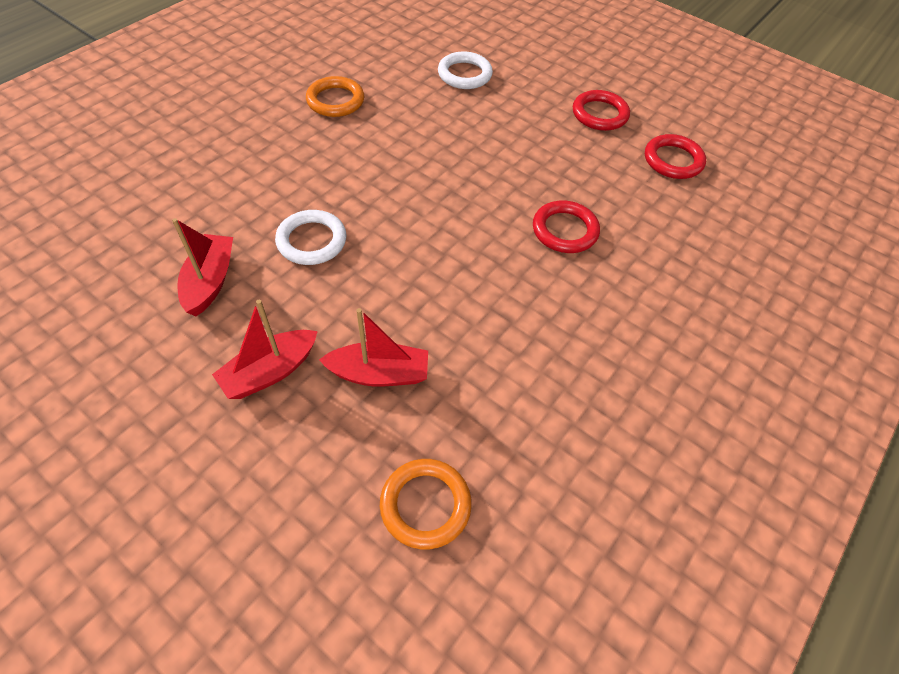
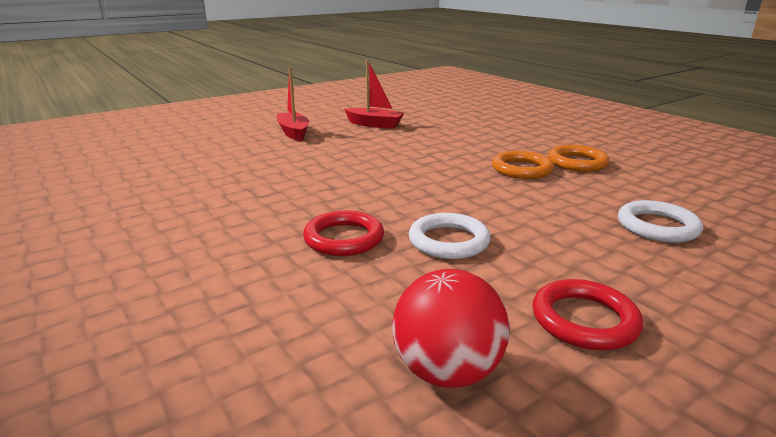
camera: 110 degrees right, 30 degrees down
white ring [275,210,346,265] -> white ring moved to [409,213,491,259]
red boat [319,308,428,387] -> none
orange ring [380,459,472,549] -> orange ring moved to [492,151,554,179]
red ring [645,134,706,179] -> red ball [392,269,509,388]

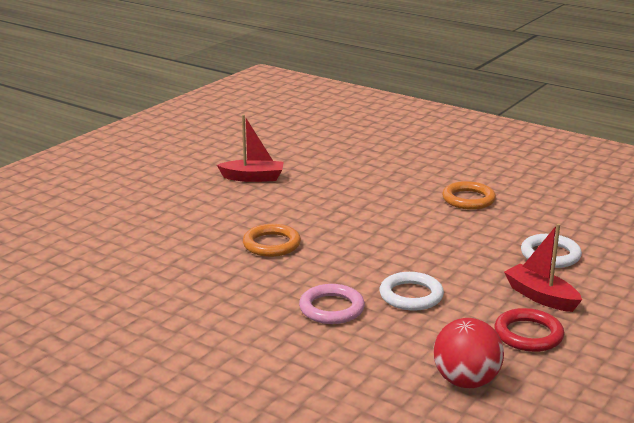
camera: 20 degrees left, 0 degrees up
red boat [277,67,309,141] -> red boat moved to [504,224,582,312]
red ring [303,210,384,256] -> pink ring [299,284,365,324]
orange ring [492,151,554,179] -> orange ring moved to [243,224,301,257]

